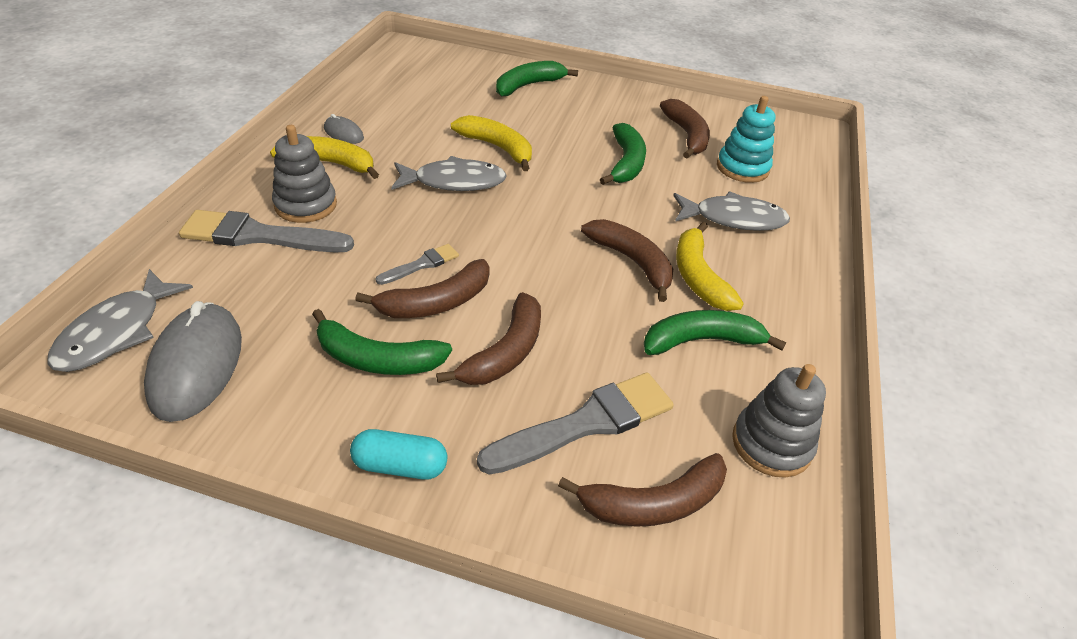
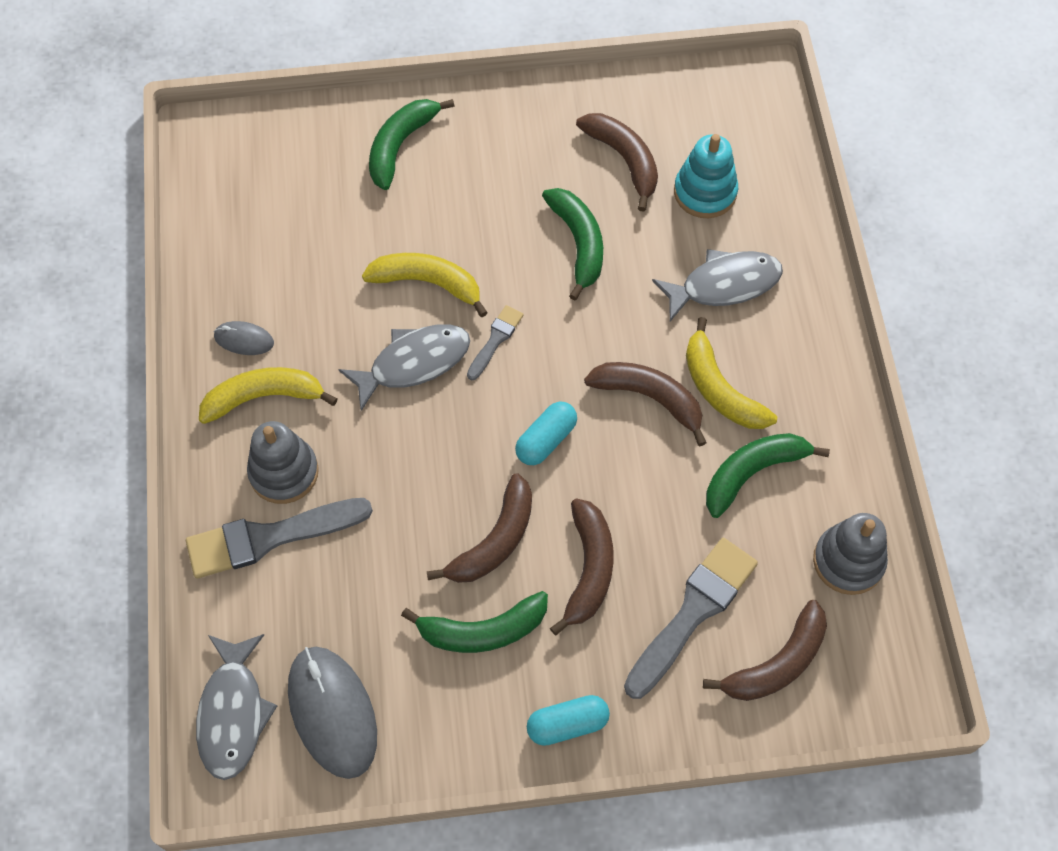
camera: 20 degrees left, 20 degrees up
grey brush [376,244,459,285] -> grey brush moved to [467,305,524,380]
none -> turquoise capsule [515,402,577,465]

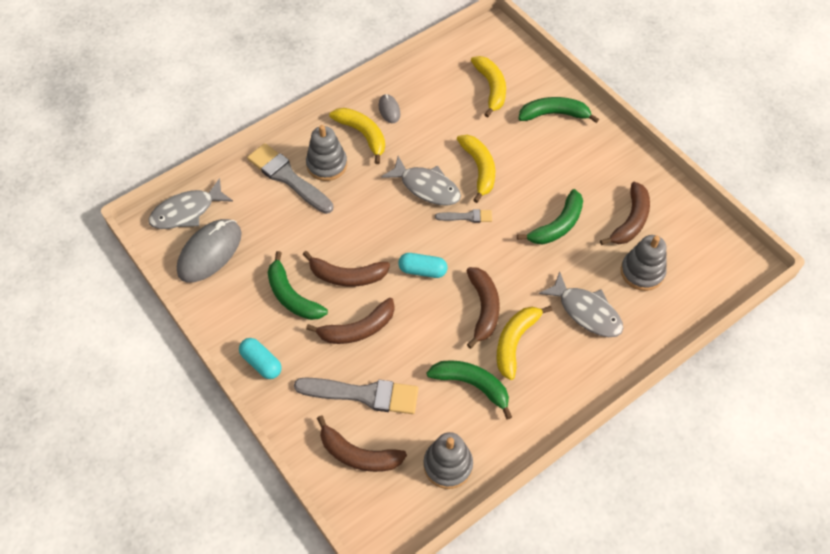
camera: 60 degrees right, 5 degrees down
turquoise stacking toy [674,134,738,218] -> grey stacking toy [621,235,667,291]
none -> yellow banana [471,56,506,118]

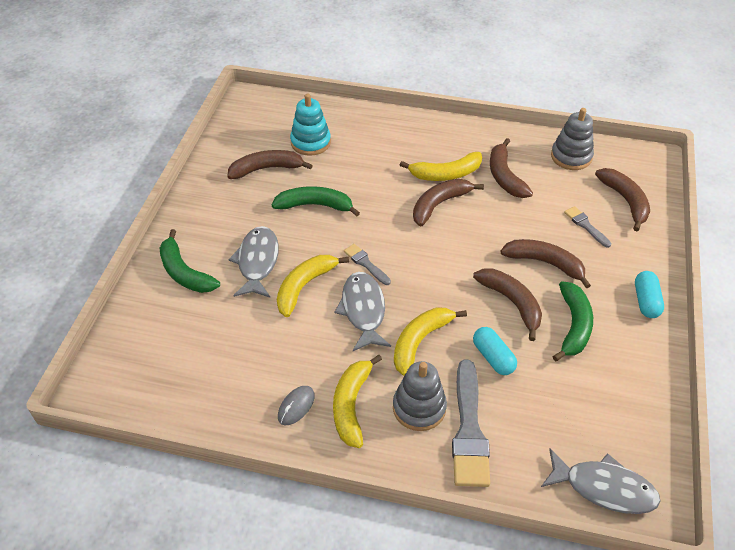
camera: 130 degrees left, 10 degrees down
grey mouse [177,219,242,283] -> none
grey brush [294,377,418,414] -> grey brush [564,206,611,248], size x0.51
turquoise capsule [398,253,447,278] -> turquoise capsule moved to [473,327,517,375]
green banana [427,360,512,420] -> brown banana [490,138,533,198]
yellow banana [471,56,506,118] -> yellow banana moved to [394,308,467,376]
grey fish [539,271,624,337] -> grey fish moved to [229,226,279,297]
grey stacking toy [621,235,667,291] -> turquoise stacking toy [290,94,331,156]

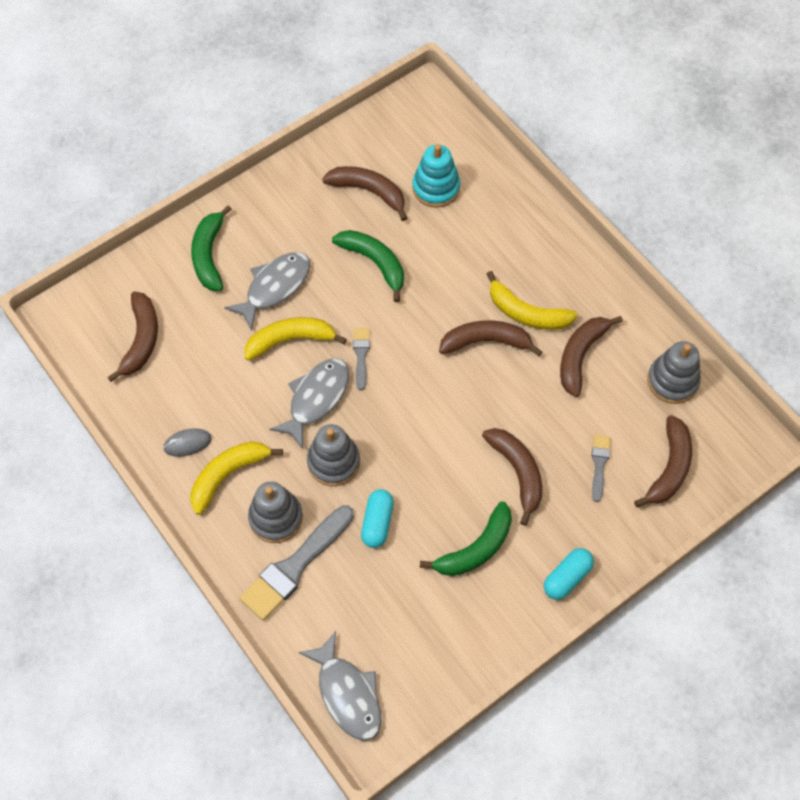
camera: 40 degrees right, 15 degrees up
yellow banana [394,308,467,376] -> grey stacking toy [307,424,360,486]
brown banana [473,268,542,341] -> brown banana moved to [107,291,158,382]

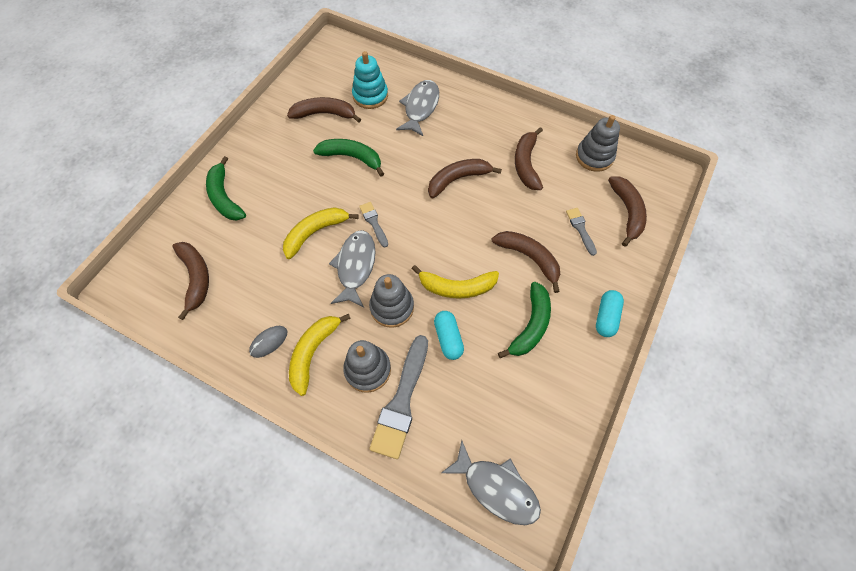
camera: 25 degrees left, 0 degrees up
grey fish [224,252,310,331] -> grey fish moved to [396,80,439,136]
yellow banana [487,271,578,330] -> yellow banana moved to [412,265,499,299]

